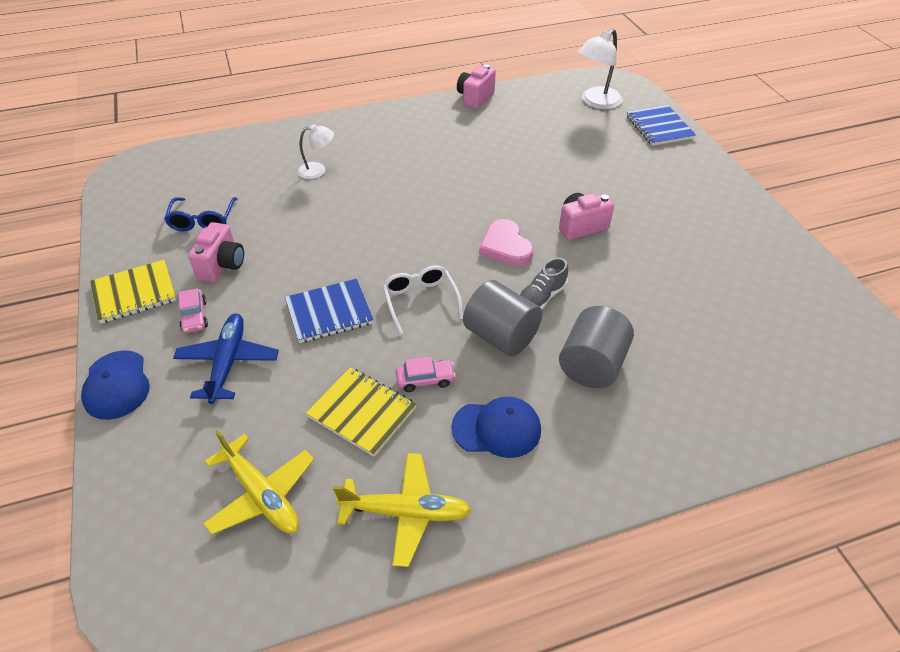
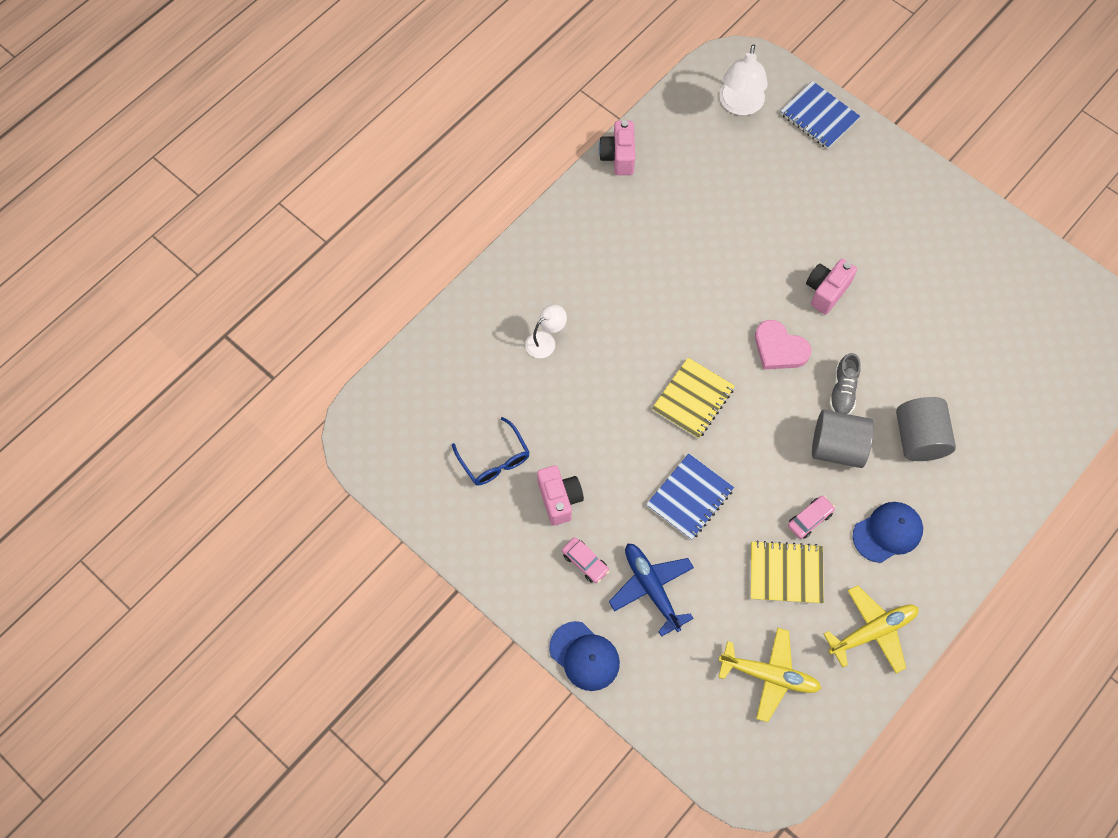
camera: 30 degrees left, 20 degrees up
yellow notebook [90,260,176,324] -> yellow notebook moved to [652,358,735,439]
white glasses [382,265,463,334] -> none

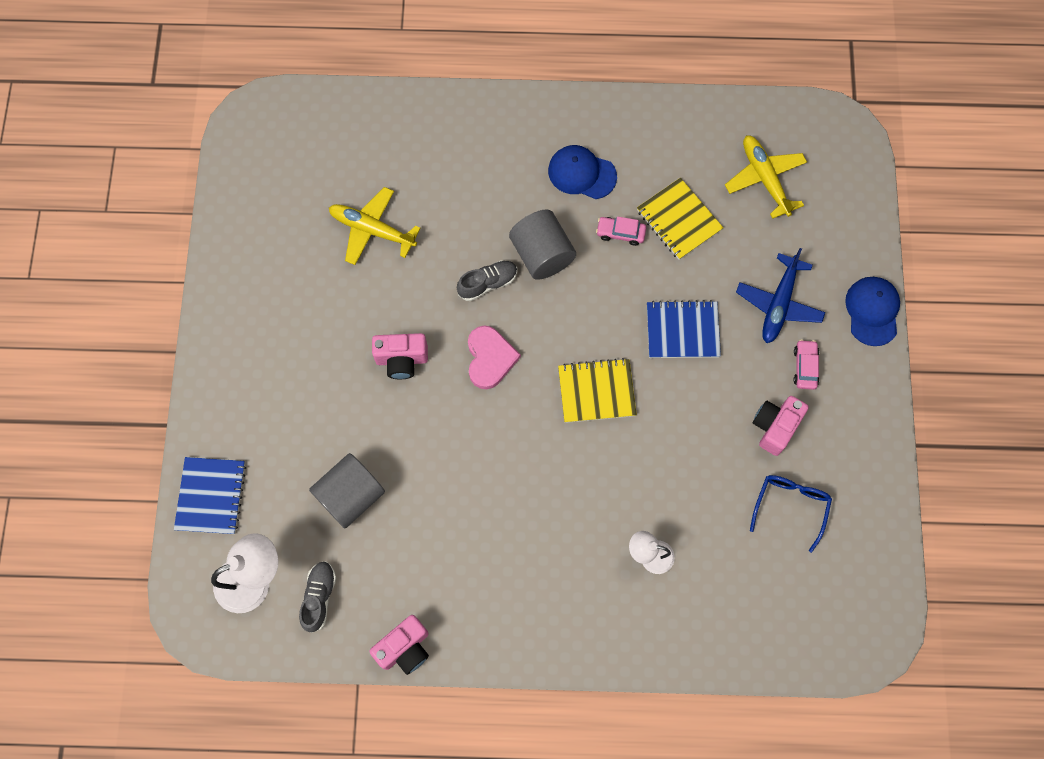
camera: 130 degrees left, 5 degrees up
yellow plane [824,585,919,673] -> yellow plane moved to [329,187,421,265]
grey cylinder [896,397,956,461] -> grey cylinder moved to [309,453,385,528]
none -> grey shoe [299,561,336,633]

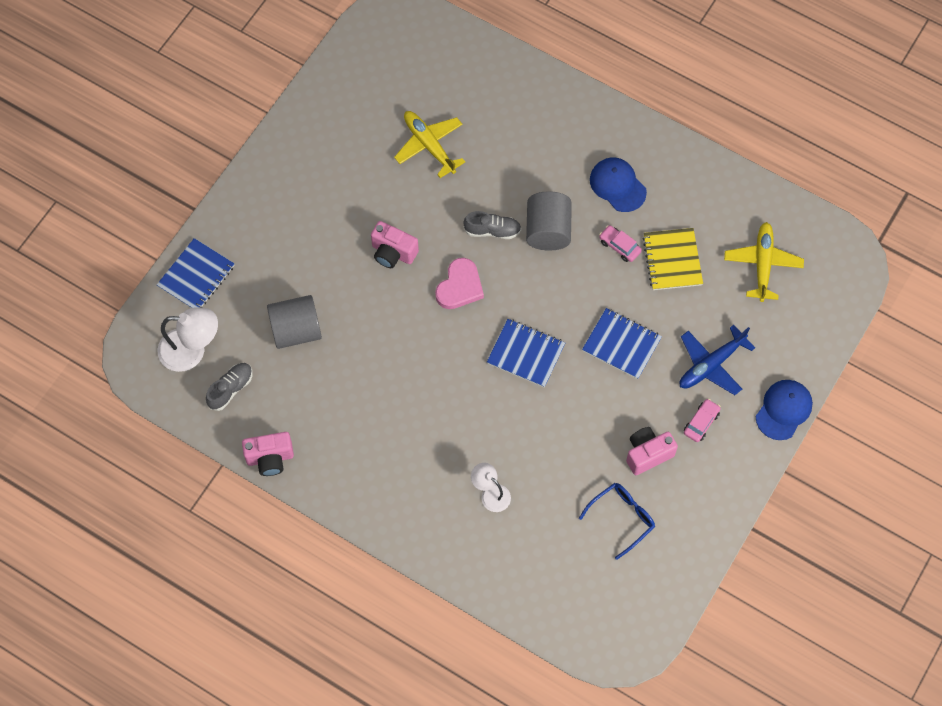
camera: 30 degrees right, 5 degrees down
yellow notebook [558,358,637,423] -> blue notebook [487,319,565,388]

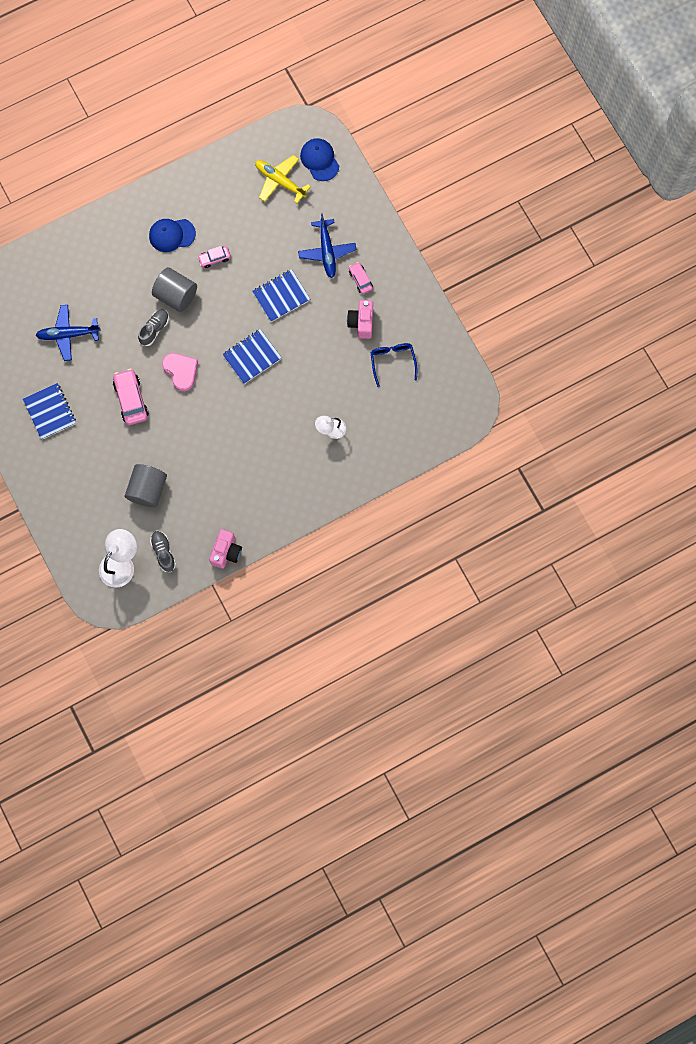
camera: 60 degrees left, 10 degrees up
blue notebook [157,238,235,308] -> blue notebook moved to [23,383,76,440]
pink camera [371,221,419,268] -> pink car [113,369,149,425]
yellow plane [394,111,465,178] -> blue plane [35,305,101,361]
yellow notebook [642,228,703,290] -> none
blue cap [756,380,813,440] -> blue cap moved to [300,138,339,181]

